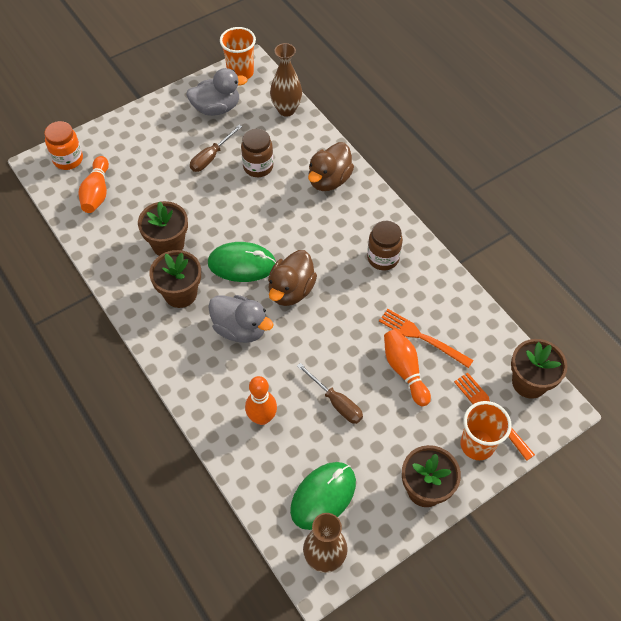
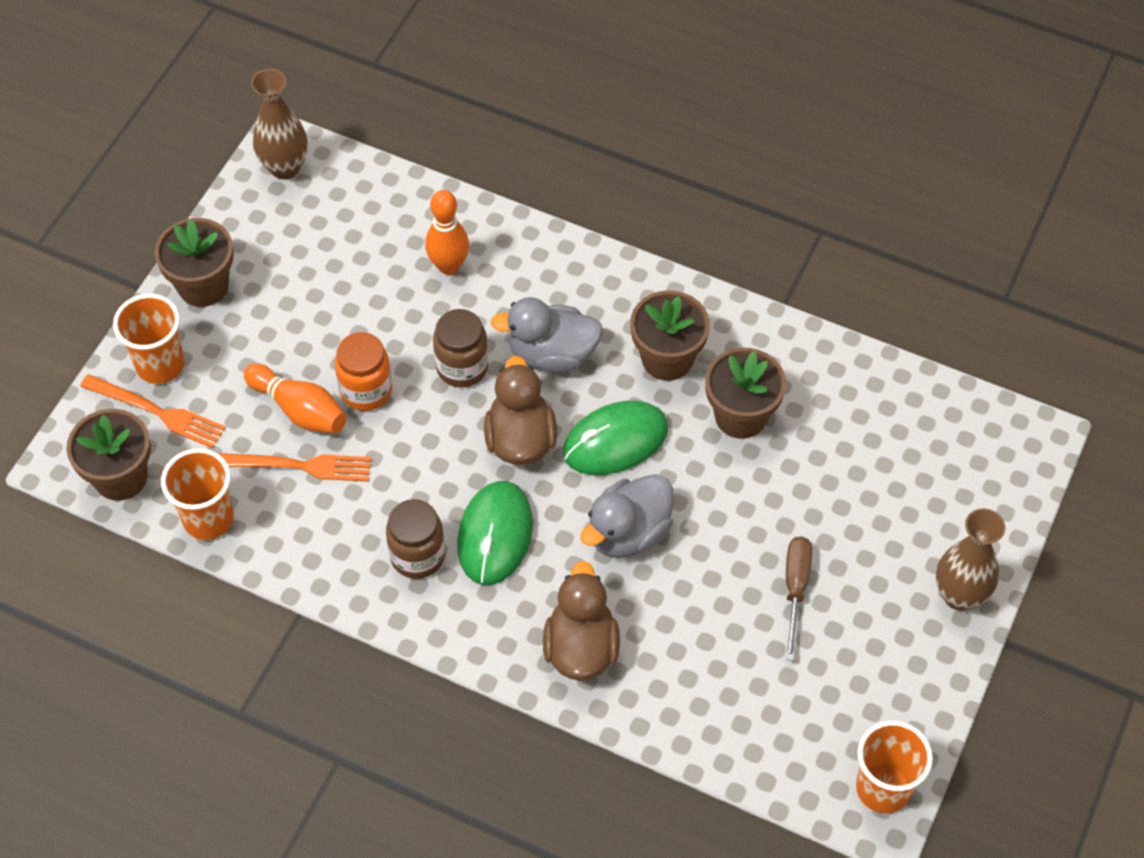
camera: 150 degrees right, 0 degrees up
orange jar [44,121,83,170] -> orange jar moved to [335,332,392,411]
orange bowling pin [78,156,109,213] -> none
grey duck [186,68,248,116] -> grey duck moved to [580,474,674,558]
brown jar [241,129,273,177] -> brown jar moved to [433,309,488,388]
brown vase [270,43,302,116] -> brown vase moved to [936,508,1005,611]
green mouse [290,462,356,530] -> green mouse moved to [457,481,533,585]
brown screwdriver [297,363,363,424] -> none
none -> orange cup [161,448,234,540]

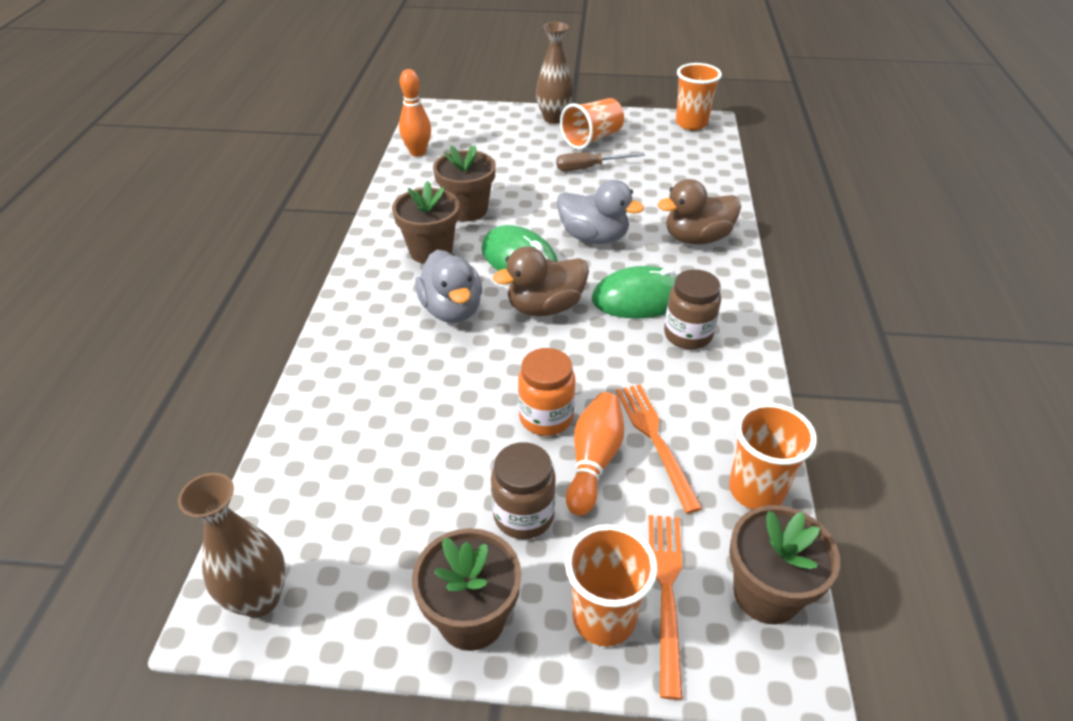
camera: 110 degrees left, 15 degrees down
orange bowling pin [425,190,469,275] -> orange bowling pin moved to [399,69,431,157]
brown jar [433,309,488,388] -> brown jar moved to [491,442,556,539]
none -> orange cup [560,98,624,149]

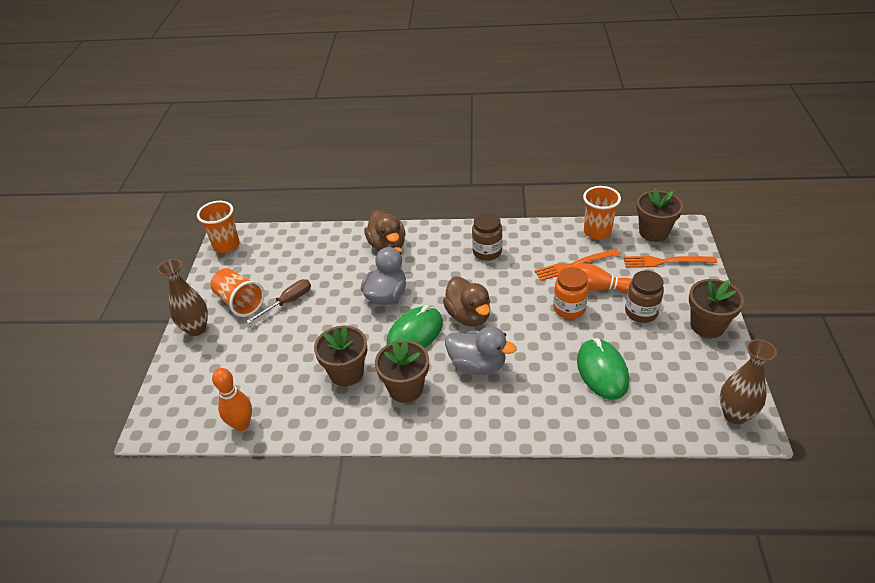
camera: 90 degrees left, 0 degrees up
grey duck [415,250,482,323] -> grey duck turned 45 degrees clockwise [445,326,517,375]
brown screwdriver [556,152,645,171] -> brown screwdriver turned 120 degrees counterclockwise [246,279,311,324]
orange cup [565,524,657,646] -> none
green mouse [592,266,678,319] -> green mouse moved to [577,338,629,400]

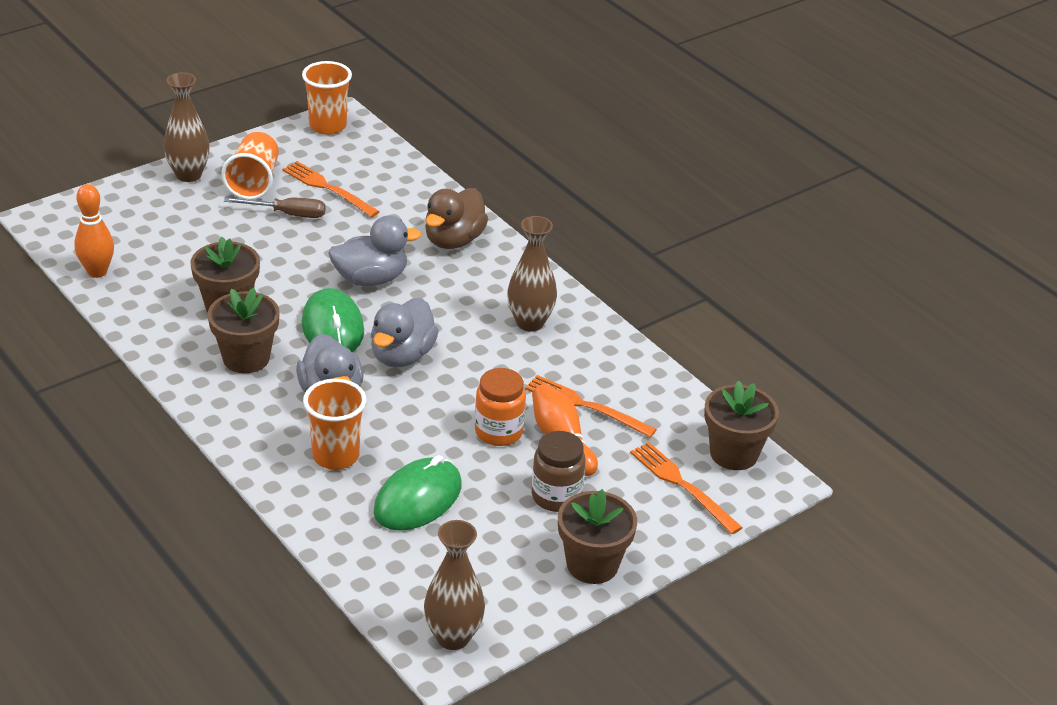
camera: 45 degrees right, 5 degrees down
green mouse [386,305,443,348] -> green mouse turned 75 degrees clockwise [302,288,364,352]
brown duck [443,277,490,327] -> grey duck [371,298,439,368]
brown jar [472,213,503,261] -> brown vase [507,216,557,332]
orange cup [583,186,621,240] -> orange cup moved to [303,379,366,470]
none -> orange fork [282,161,380,217]

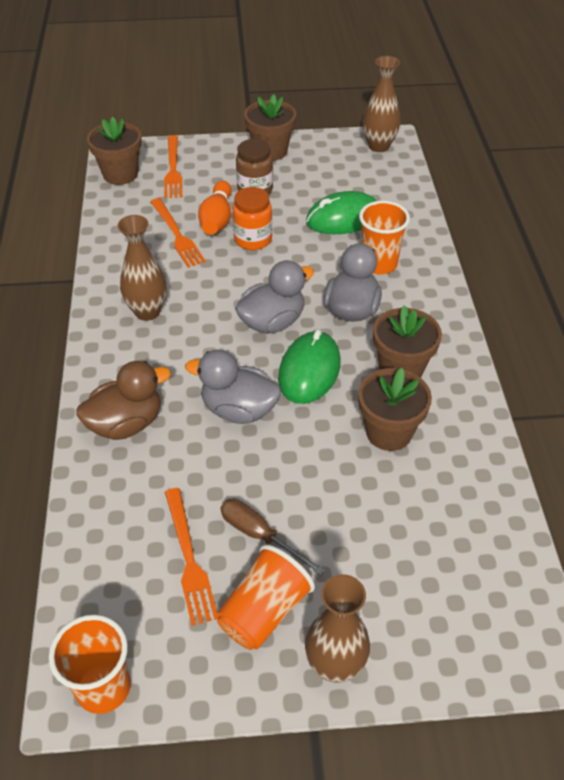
camera: 145 degrees left, 10 degrees up
orange bowling pin [74,184,114,278] -> none

